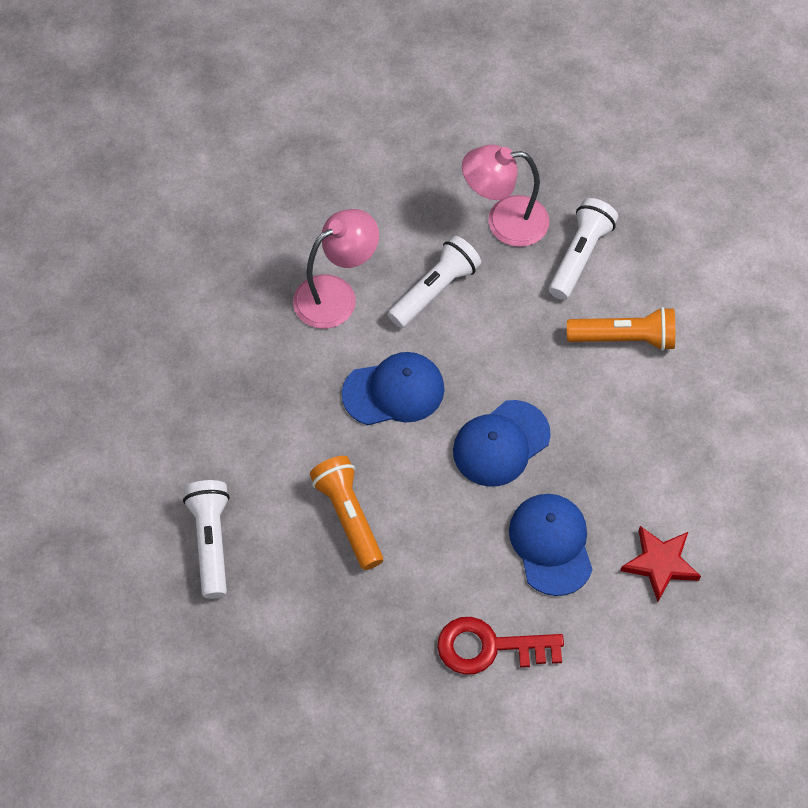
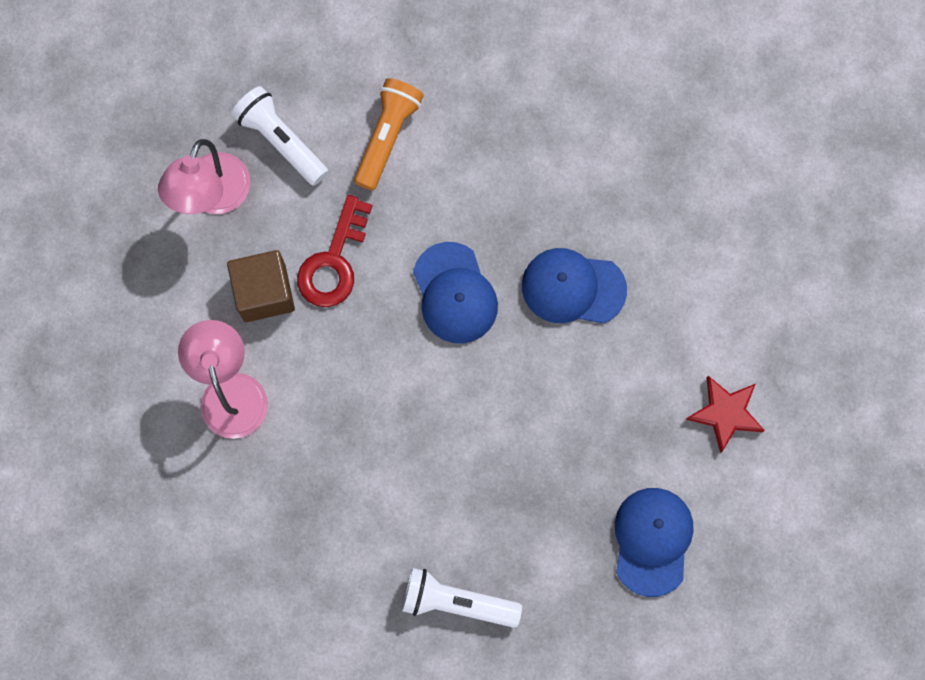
camera: 70 degrees left, 15 degrees up
orange flashlight [310,456,383,570] -> none
blue cap [342,352,445,425] -> blue cap moved to [615,488,694,597]
white flashlight [388,236,481,328] -> brown cube [227,250,295,322]
red key [437,617,564,675] -> red key moved to [297,195,372,307]
red star [620,526,701,602] -> red star moved to [686,376,765,453]

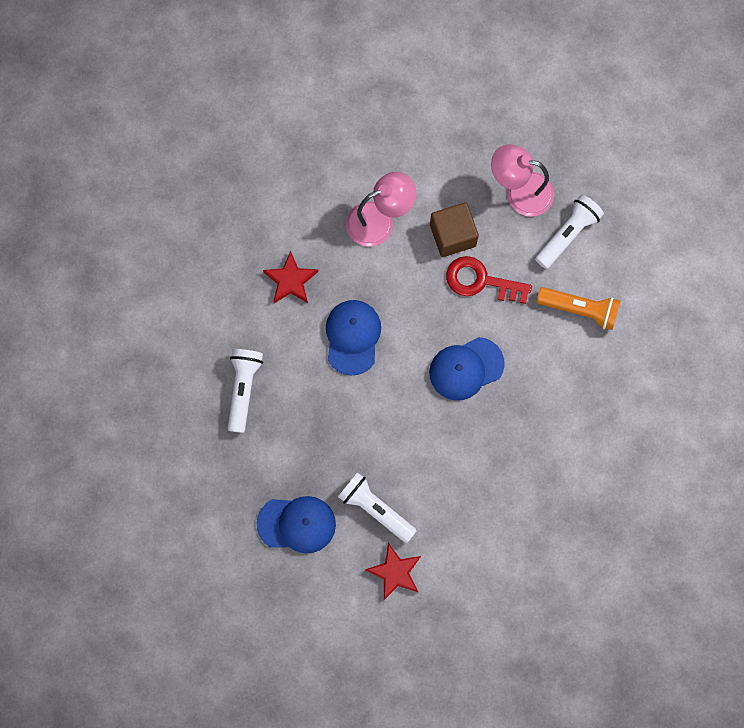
camera: 85 degrees right, 0 degrees up
blue cap [522,248,627,324] -> blue cap moved to [326,300,381,376]
none -> red star [263,251,318,303]
none -> white flashlight [338,472,417,543]

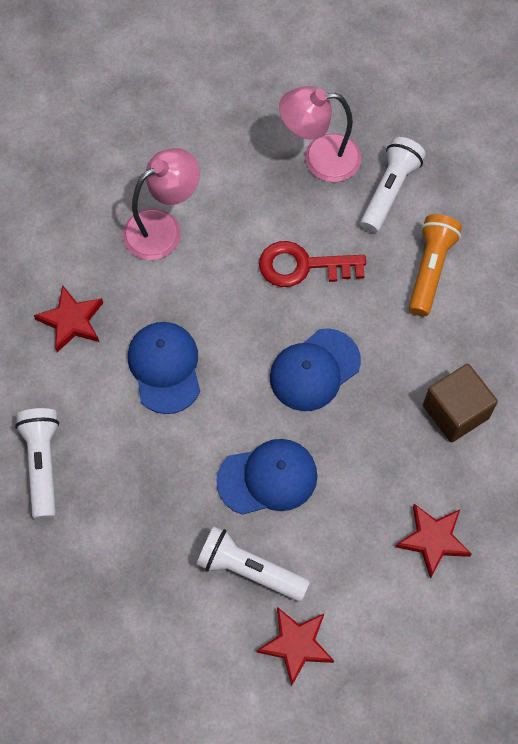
camera: 15 degrees left, 10 degrees down
blue cap [257,496,336,553] -> blue cap moved to [216,439,318,515]
brown cube [430,202,479,257] -> brown cube moved to [423,364,498,442]
orange flashlight [537,287,620,330] -> orange flashlight turned 75 degrees counterclockwise [409,214,462,316]
none -> red star [395,504,472,579]

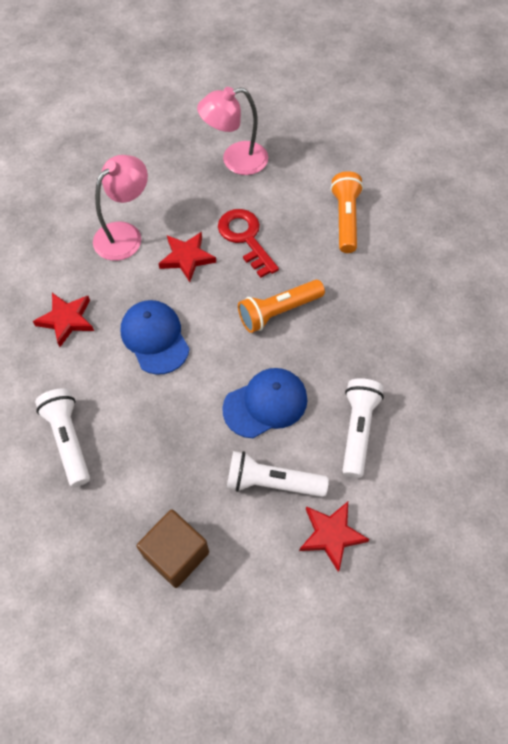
camera: 15 degrees left, 5 degrees down
red key [259,241,366,287] -> red key turned 75 degrees clockwise [218,209,279,278]
blue cap [270,328,361,411] -> orange flashlight [238,280,325,333]
white flashlight [360,137,426,233] -> white flashlight moved to [343,378,384,478]
red star [395,504,472,579] -> red star moved to [158,232,216,282]
brown cube [423,364,498,442] -> brown cube moved to [136,509,209,588]

